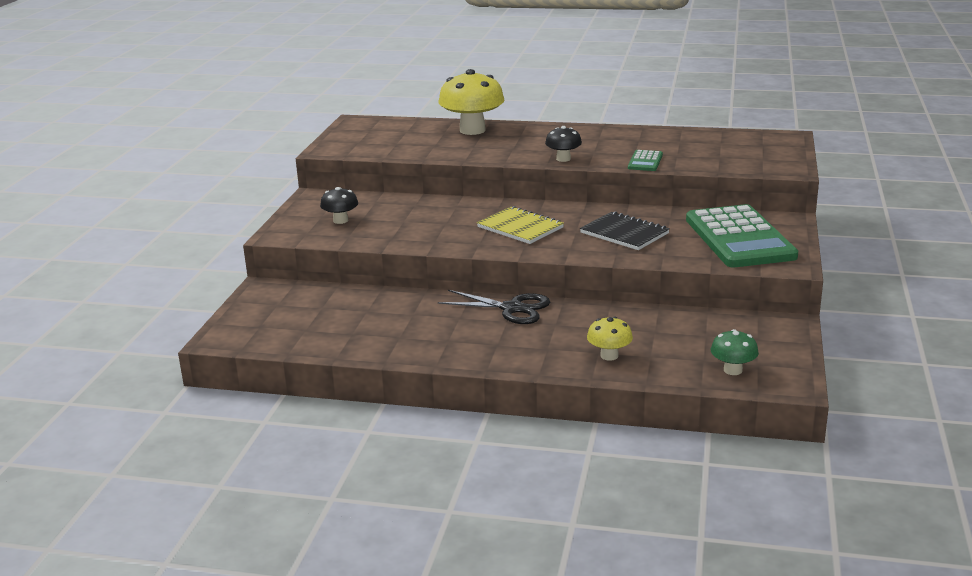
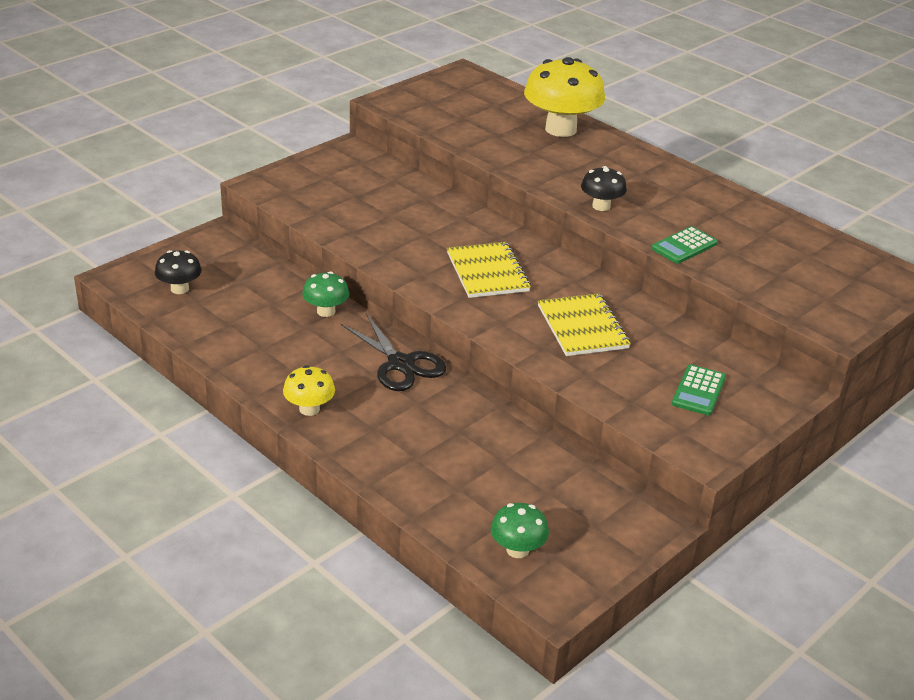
camera: 30 degrees right, 10 degrees up
black mushroom [320,187,358,224] -> black mushroom moved to [155,250,202,294]
black notebook [580,211,670,250] -> yellow notebook [538,293,631,356]
yellow mushroom [587,316,633,361] -> yellow mushroom moved to [283,365,335,416]
green calculator [686,204,798,267] -> green calculator [672,364,726,416], size x0.43
none -> green mushroom [302,272,349,317]

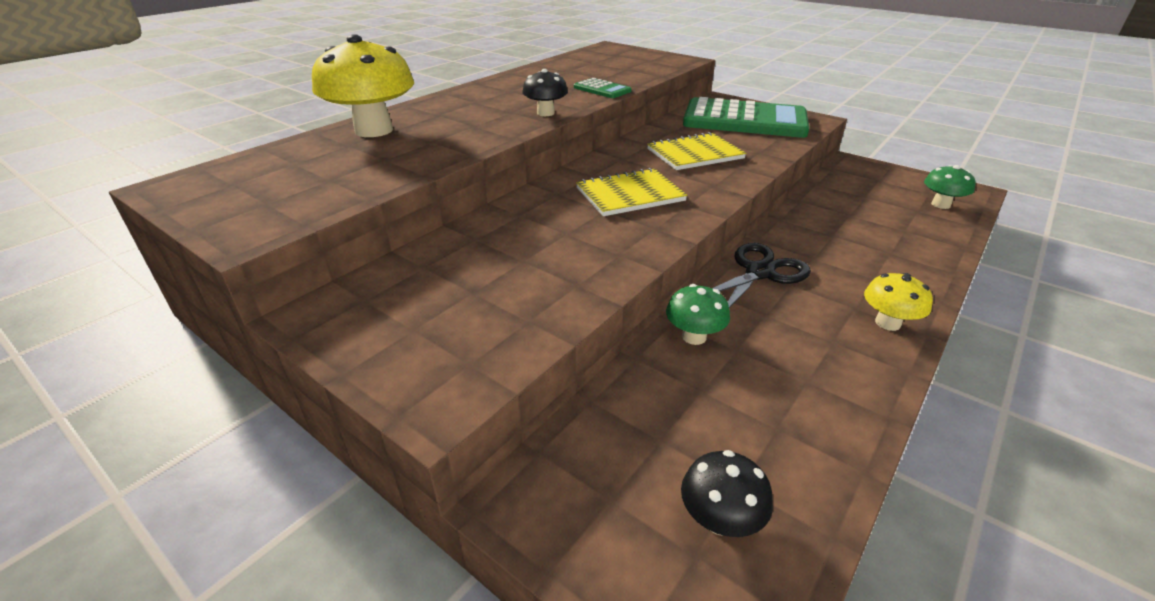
camera: 95 degrees left, 0 degrees up
green calculator [672,364,726,416] -> green calculator [683,97,809,138], size x2.35

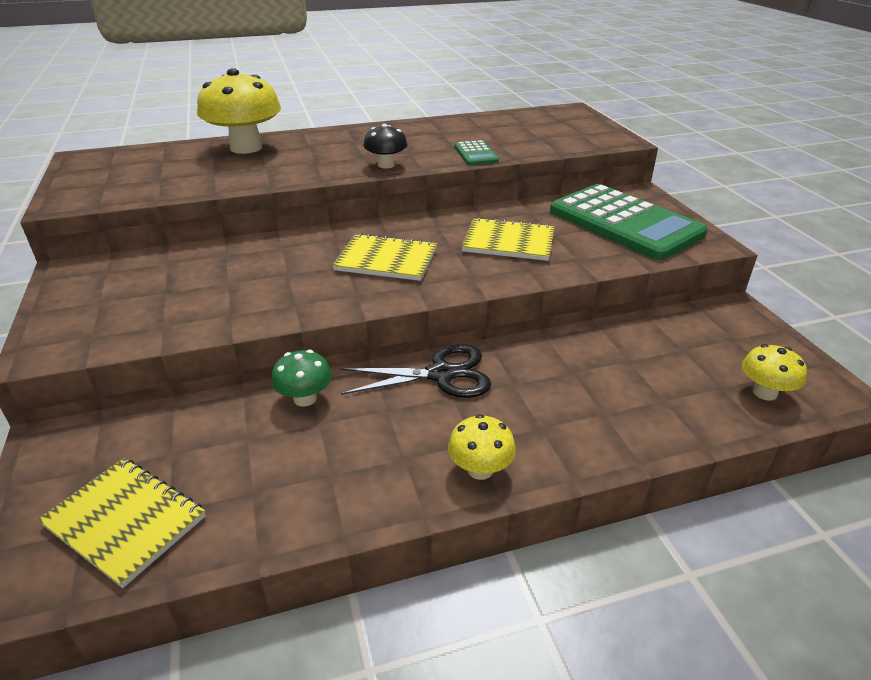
camera: 35 degrees right, 0 degrees up
black mushroom [681,450,773,537] -> yellow notebook [38,458,206,588]
green mushroom [924,165,976,209] -> yellow mushroom [742,344,807,400]

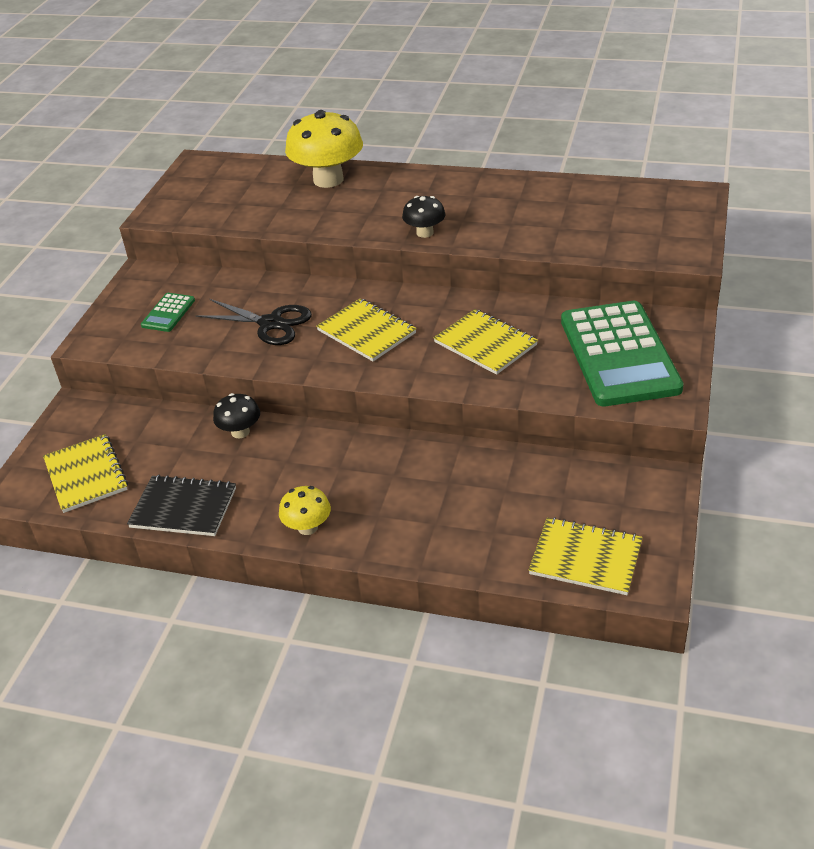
camera: 35 degrees right, 5 degrees up
green mushroom [271,350,332,407] -> black mushroom [213,393,260,438]
black scissors [340,344,491,398] -> black scissors moved to [195,299,312,345]
green calculator [455,140,499,165] -> green calculator moved to [141,293,195,332]
yellow mushroom [742,344,807,400] -> yellow notebook [529,517,643,595]
none -> black notebook [127,475,236,536]

